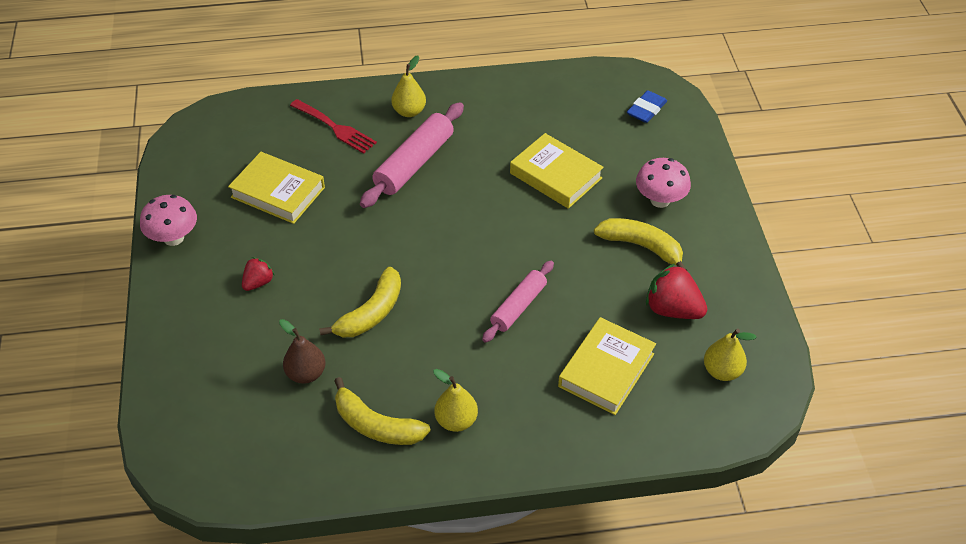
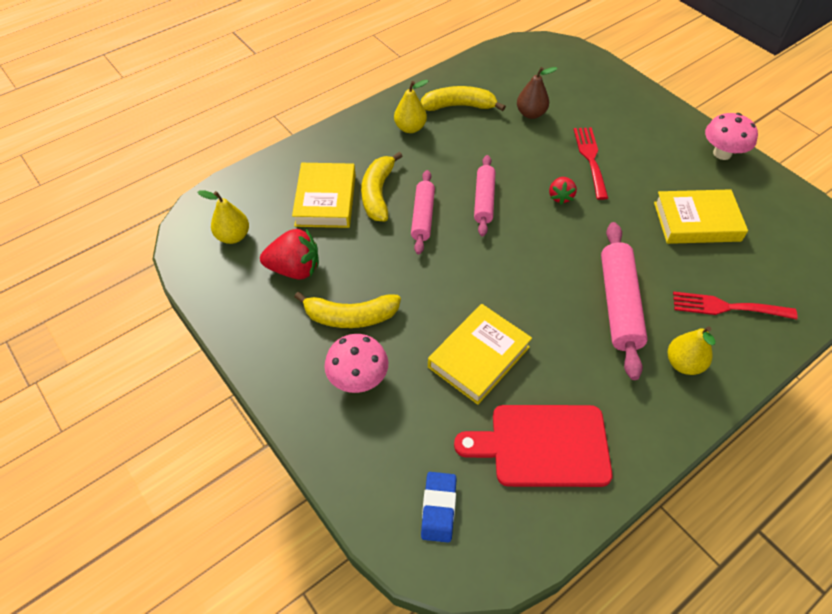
camera: 150 degrees right, 5 degrees up
red strawberry [242,257,275,291] -> red strawberry moved to [549,177,577,204]
yellow banana [319,267,401,337] -> yellow banana moved to [361,152,402,222]
yellow book [510,133,604,209] -> yellow book turned 60 degrees counterclockwise [428,304,532,405]
none -> red cutting board [454,405,613,487]
none -> pink rolling pin [474,155,495,236]
none -> red fork [574,127,608,200]

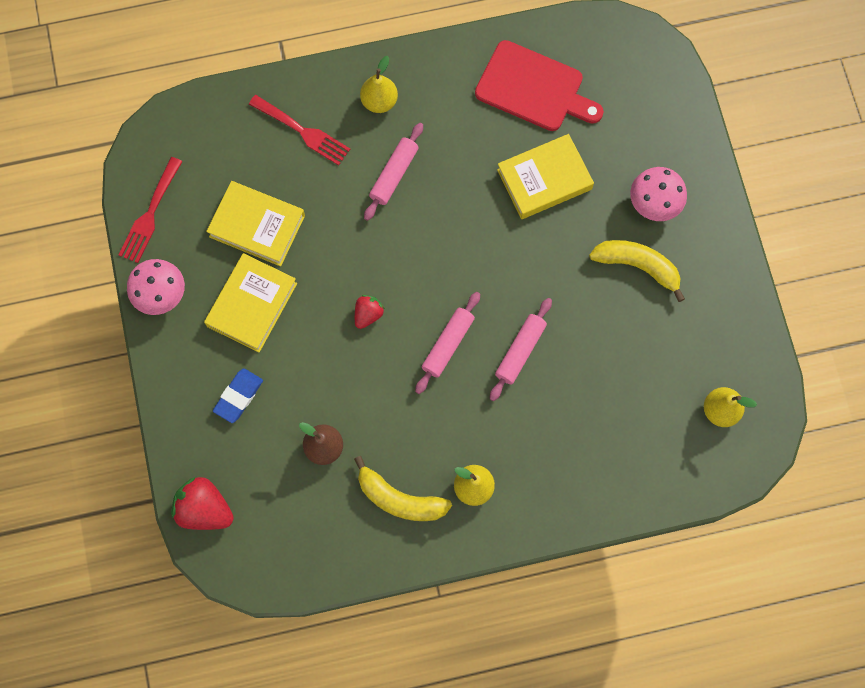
camera: 155 degrees left, 20 degrees up
red strawberry [260,229,319,280] -> red strawberry moved to [171,477,234,530]
yellow book [292,163,356,228] -> yellow book moved to [204,253,297,352]
yellow banana [361,152,402,222] -> none
blue eraser [421,472,457,543] -> blue eraser moved to [213,369,263,423]
red fork [574,127,608,200] -> red fork moved to [119,157,183,263]
pink rolling pin [601,222,648,380] -> pink rolling pin [364,123,423,221], size x0.64

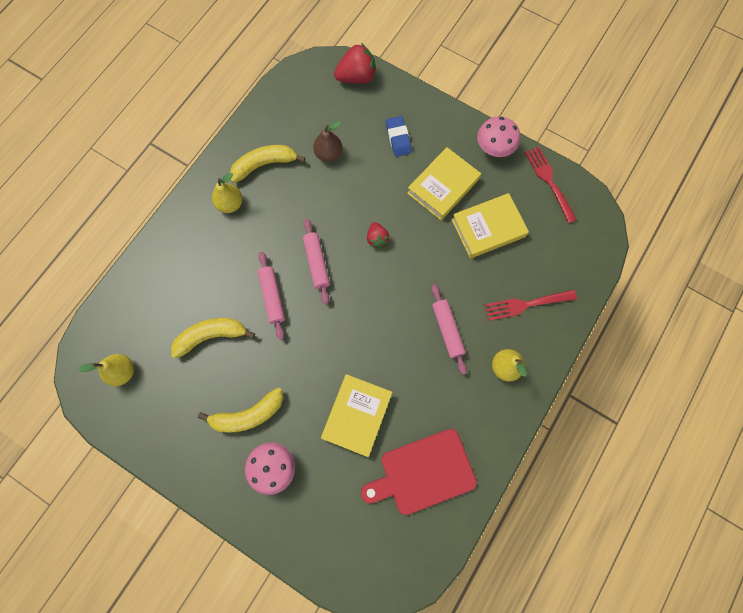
camera: 135 degrees right, 0 degrees up
yellow book [204,253,297,352] -> yellow book turned 60 degrees clockwise [407,147,481,220]
none -> yellow banana [171,318,255,359]

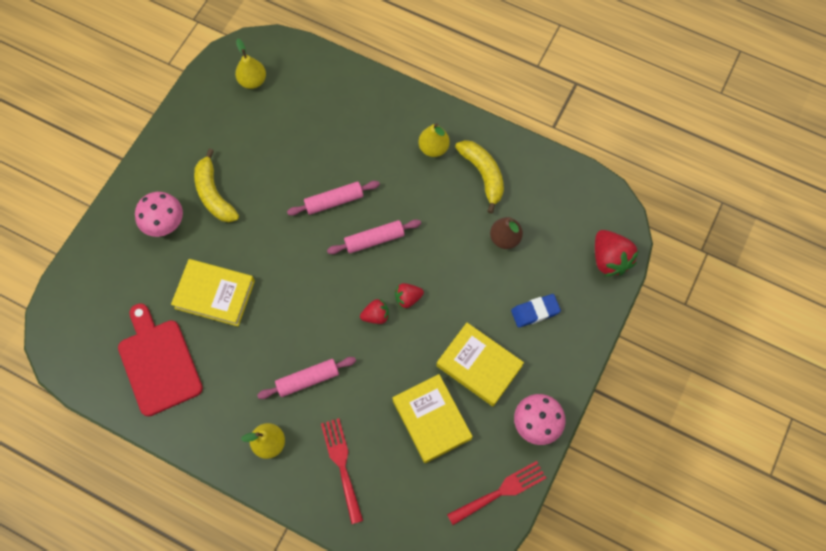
camera: 85 degrees right, 5 degrees down
yellow banana [171,318,255,359] -> none
none -> red strawberry [360,299,389,324]

